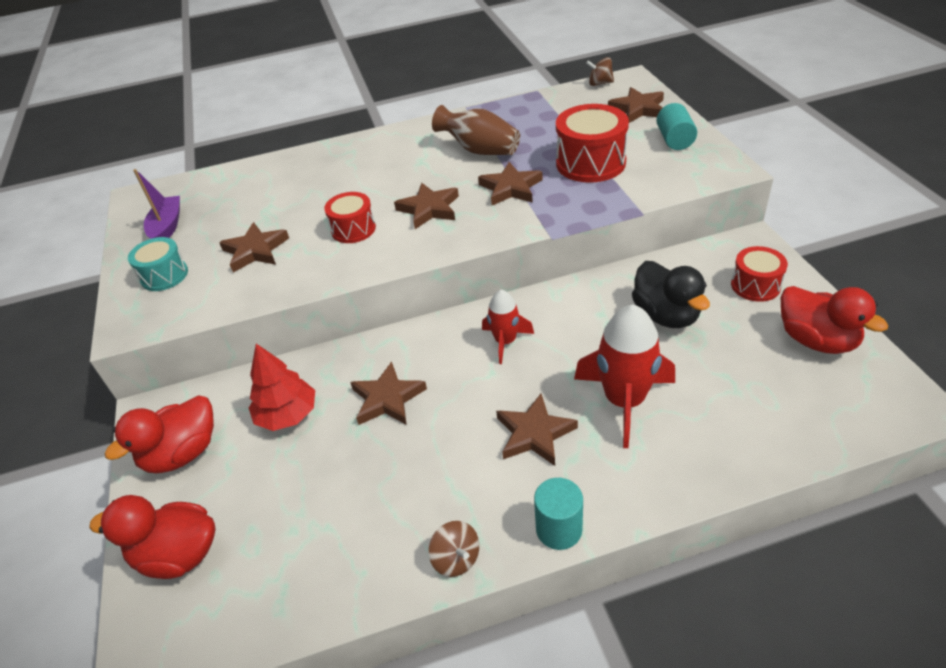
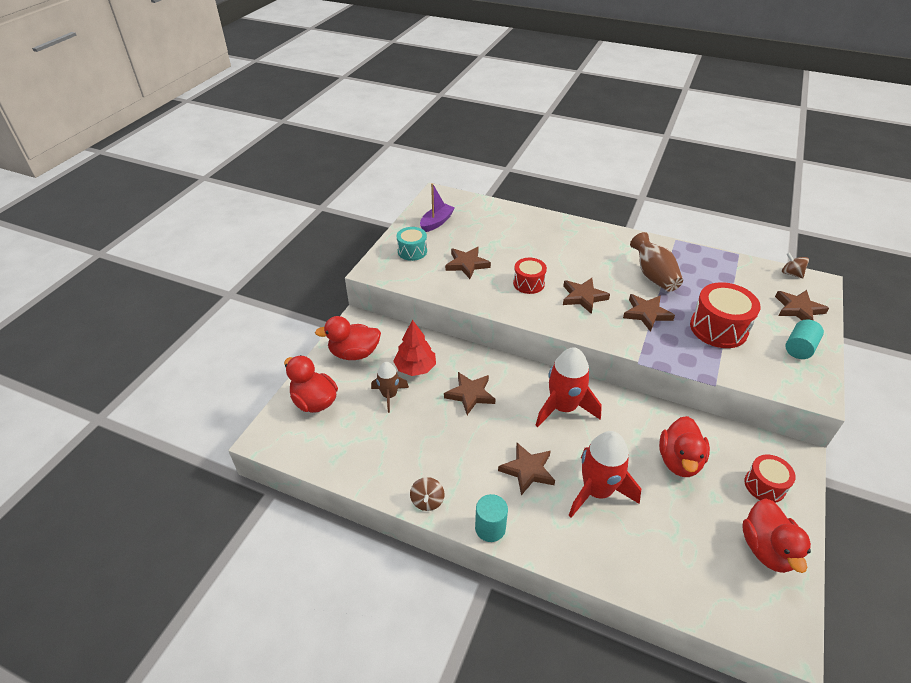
camera: 35 degrees right, 0 degrees up
red rocket [482,290,534,364] -> red rocket [535,347,602,427], size x1.71
black duck [632,261,710,328] -> red duck [659,416,710,477]
none -> brown rocket [371,362,409,413]

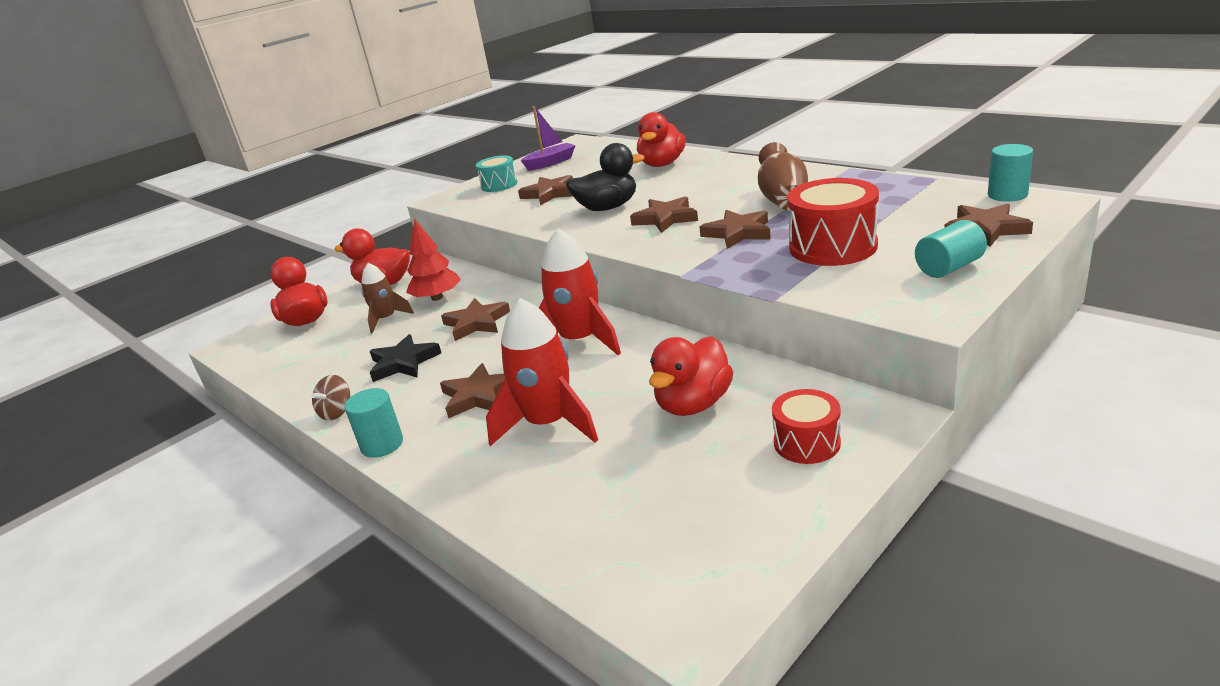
camera: 25 degrees right, 15 degrees down
red drum [513,258,547,294] -> black duck [566,143,645,211]
red duck [742,499,811,573] -> red duck moved to [637,112,685,167]
brown spinning top [782,252,809,278] -> turquoise cylinder [988,144,1033,202]
none -> black star [370,334,441,382]

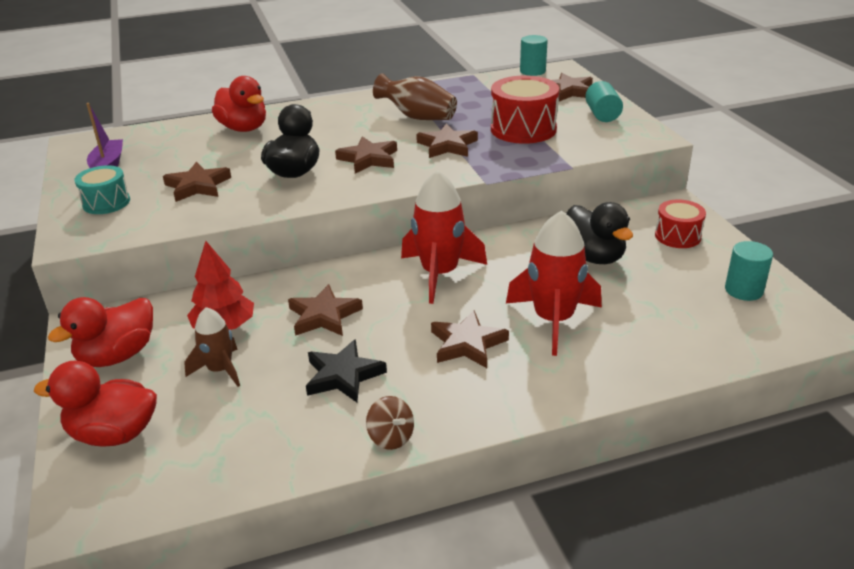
camera: 65 degrees left, 5 degrees up
turquoise cylinder [344,388,403,458] -> turquoise cylinder moved to [725,241,773,301]
red duck [649,336,733,416] -> black duck [566,202,633,264]

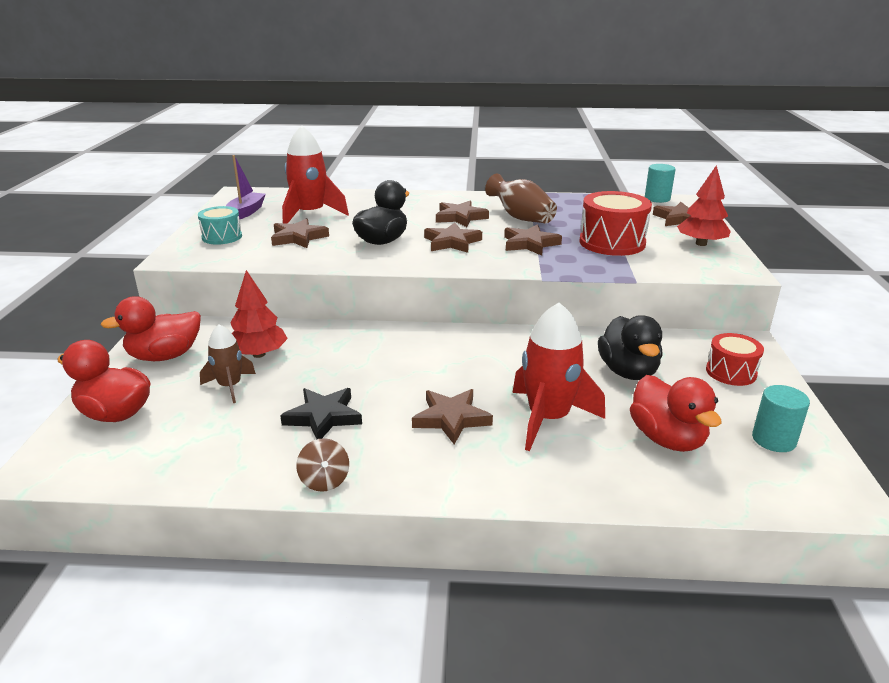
camera: 20 degrees right, 5 degrees down
red duck [212,76,266,132] -> red duck moved to [630,375,722,452]
brown star [288,284,363,336] -> brown star moved to [436,201,489,227]
red rocket [401,170,487,304] -> red rocket moved to [282,125,349,224]
turquoise cylinder [585,81,623,122] -> red tree [677,165,731,246]

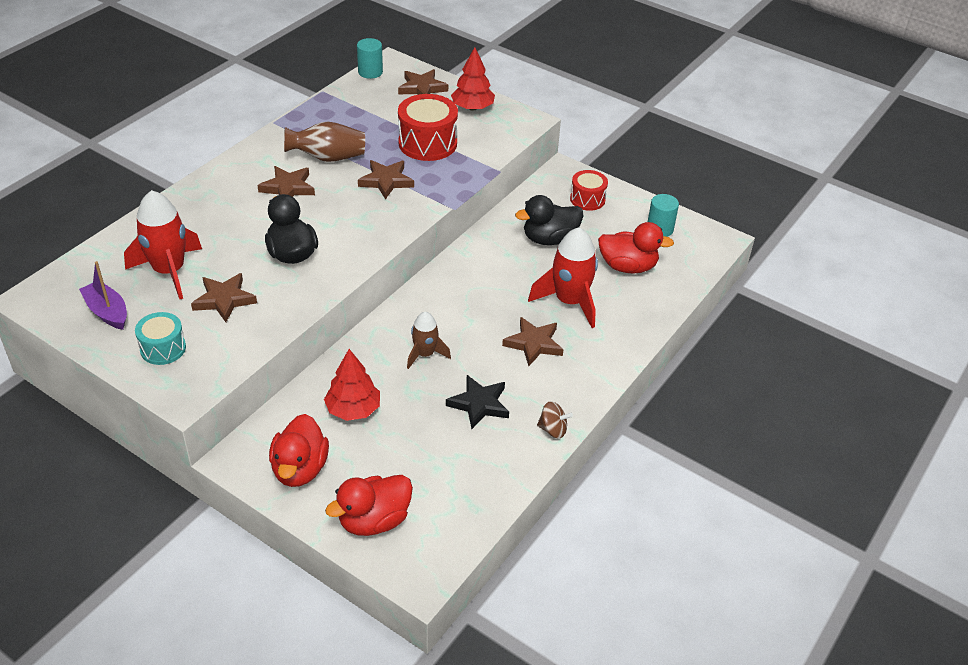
camera: 60 degrees left, 15 degrees up
brown rocket [200,324,256,403] -> brown rocket moved to [407,312,451,369]
brown star [424,223,482,253] -> none
black duck [598,315,663,380] -> black duck turned 135 degrees clockwise [515,195,583,245]

